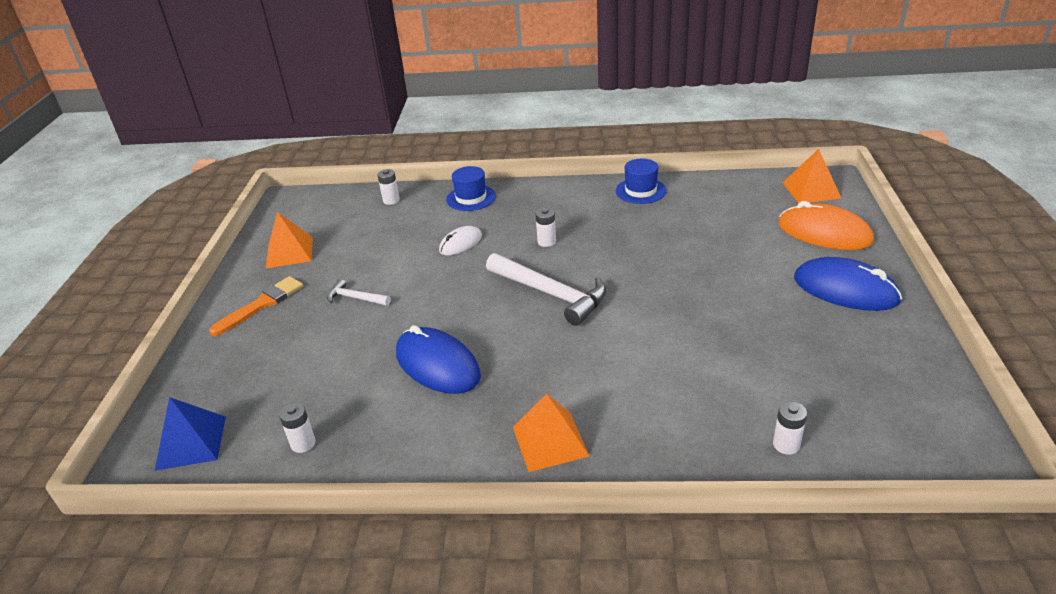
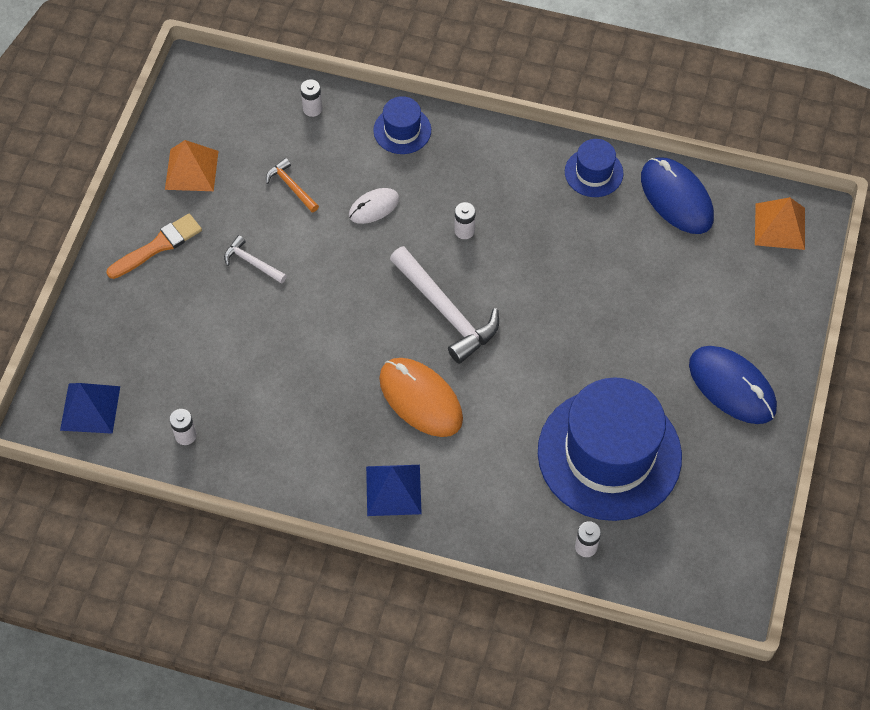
camera: 10 degrees right, 25 degrees up
blue mouse [396,325,481,394] -> blue mouse moved to [641,157,714,234]
orange pyramid [513,394,590,472] -> blue pyramid [366,465,422,516]
orange mouse [778,201,874,250] -> orange mouse moved to [379,358,463,437]
none -> orange hammer [266,158,319,213]
none -> blue hat [538,377,682,521]

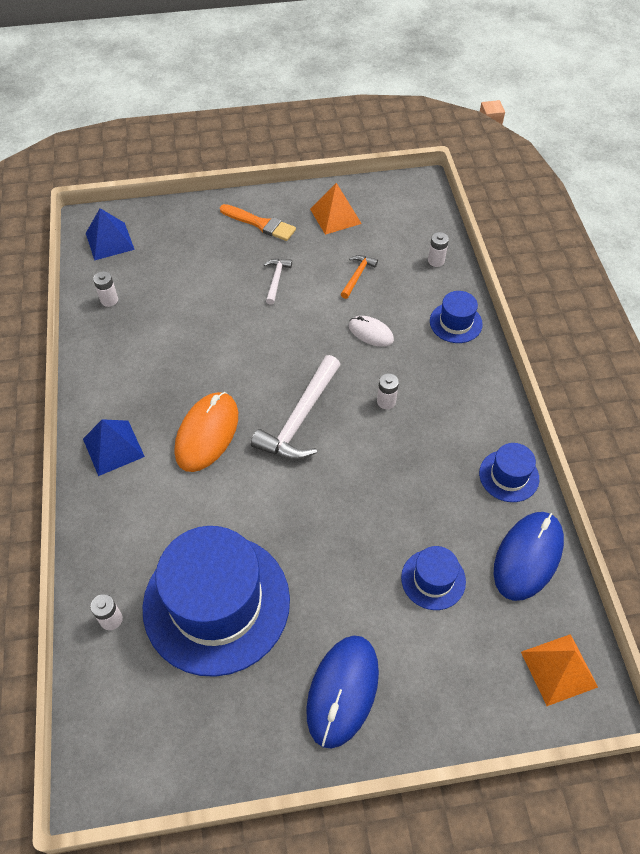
camera: 65 degrees right, 5 degrees down
none -> blue hat [401,546,466,610]

